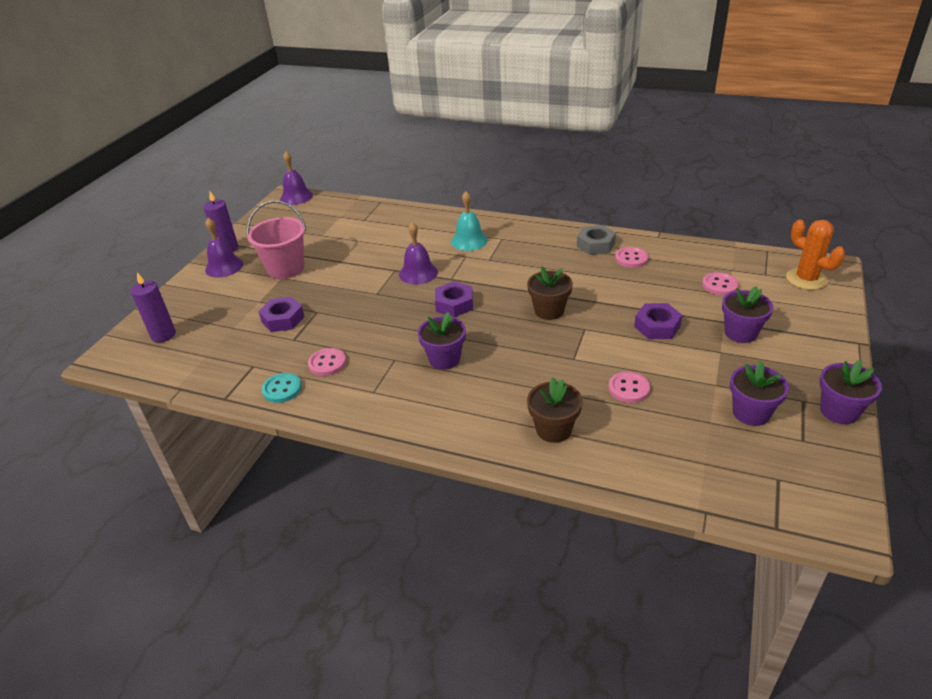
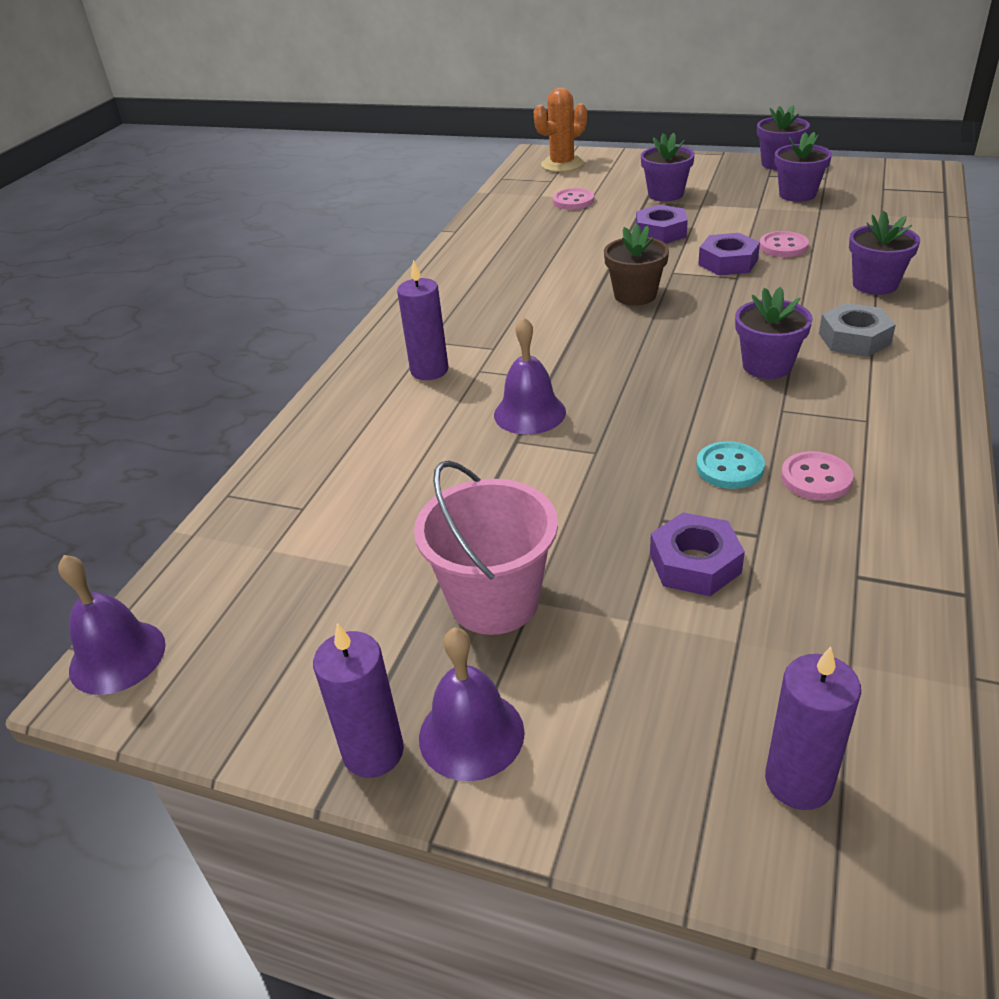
camera: 90 degrees left, 0 degrees up
turquoise button [262,373,302,403] -> turquoise button moved to [696,441,765,489]
purple nut [435,281,473,317] -> purple nut moved to [698,233,760,275]
turquoise bell [451,191,488,251] -> purple candle [397,260,448,380]
brown flower pot [527,377,583,443] -> purple flower pot [849,211,920,295]
grey nut [577,225,616,255] -> grey nut moved to [819,303,896,357]
pink button [615,247,648,268] -> none

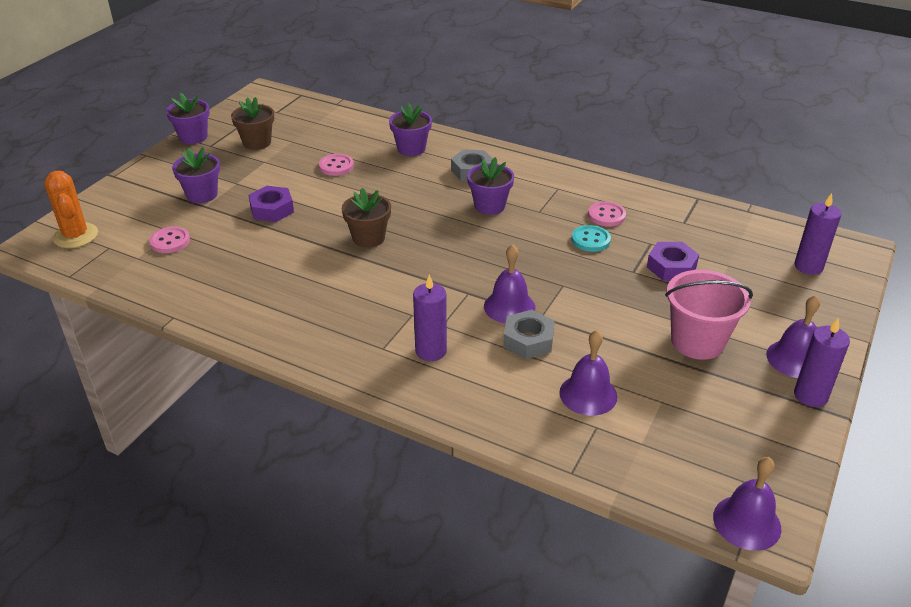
camera: 85 degrees left, 0 degrees up
purple nut [698,233,760,275] -> none
purple flower pot [775,132,832,202] -> brown flower pot [231,97,274,150]
none -> grey nut [503,310,555,359]
none -> purple bell [559,330,618,416]

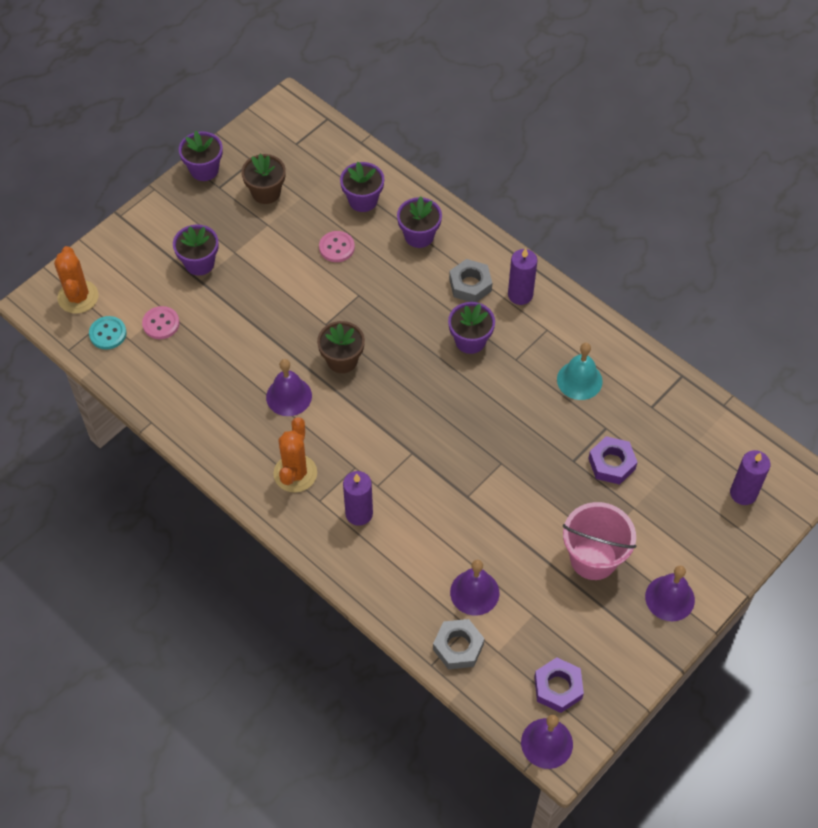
camera: 15 degrees right, 20 degrees up
purple nut [249,186,294,222] -> purple nut moved to [534,657,584,713]
purple bell [484,244,535,324] -> purple bell moved to [266,359,312,416]
grey nut [503,310,555,359] -> grey nut moved to [433,619,485,669]
turquoise button [572,225,611,252] -> turquoise button moved to [89,316,127,350]
pink button [588,201,626,227] -> turquoise bell [557,343,603,400]
purple candle [794,318,850,407] -> purple candle moved to [508,248,537,305]
none -> orange cactus [273,417,317,493]
none -> purple flower pot [340,162,384,212]

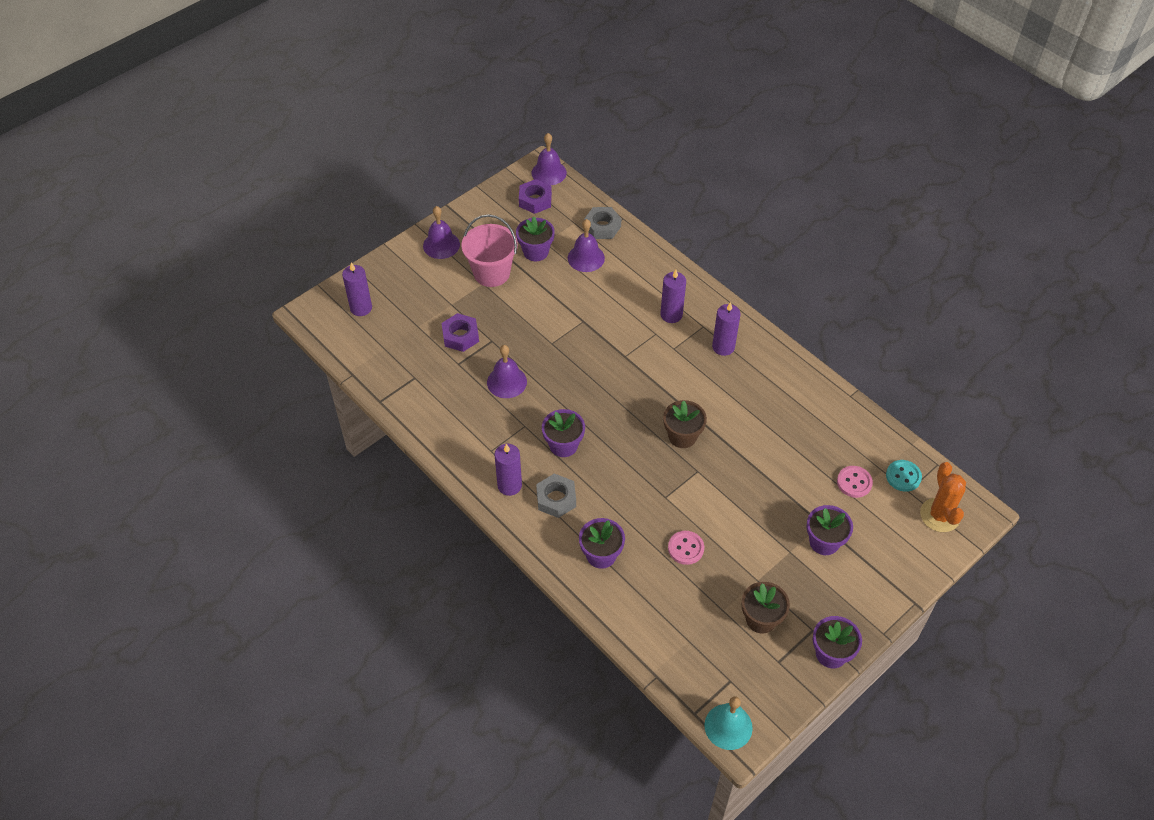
camera: 175 degrees left, 5 degrees down
purple bell [266,359,312,416] -> purple bell moved to [487,345,527,398]
orange cactus [273,417,317,493] -> purple candle [712,302,740,356]
purple flower pot [340,162,384,212] -> purple flower pot moved to [516,217,555,261]
turquoise bell [557,343,603,400] -> turquoise bell moved to [705,696,753,750]

